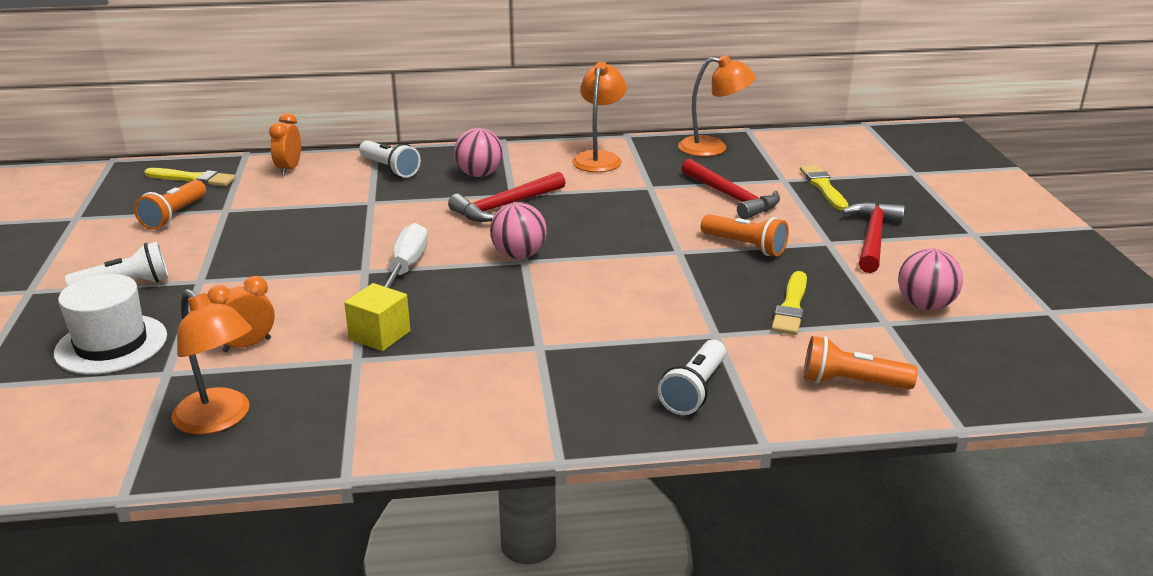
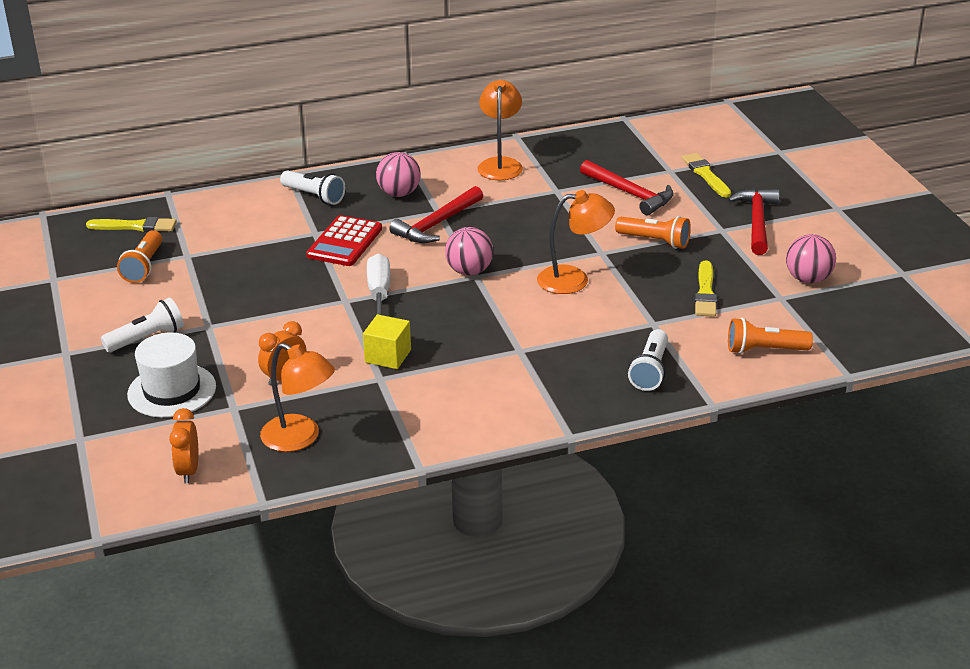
camera: 10 degrees left, 5 degrees up
orange clock [269,113,301,176] -> orange clock moved to [169,408,198,483]
orange lamp [678,55,756,156] -> orange lamp moved to [537,190,615,294]
none -> red calculator [306,215,382,266]

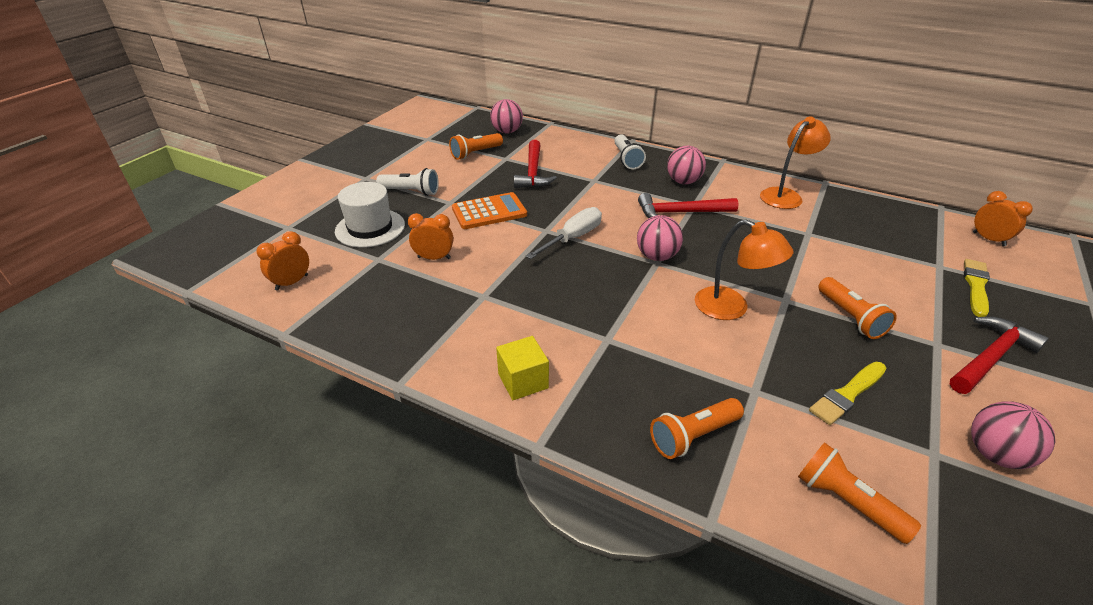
camera: 45 degrees right, 5 degrees up
yellow brush [86,217,177,232] -> pink ball [490,99,523,134]
orange lamp [260,343,335,452] -> none
red calculator [306,215,382,266] -> none
yellow cube [363,314,411,369] -> yellow cube moved to [496,336,549,400]
red hammer [580,160,674,215] -> red hammer moved to [514,140,557,188]
white flashlight [628,329,668,391] -> orange flashlight [650,398,744,459]
none -> orange calculator [452,192,527,229]
none -> orange clock [973,191,1033,247]

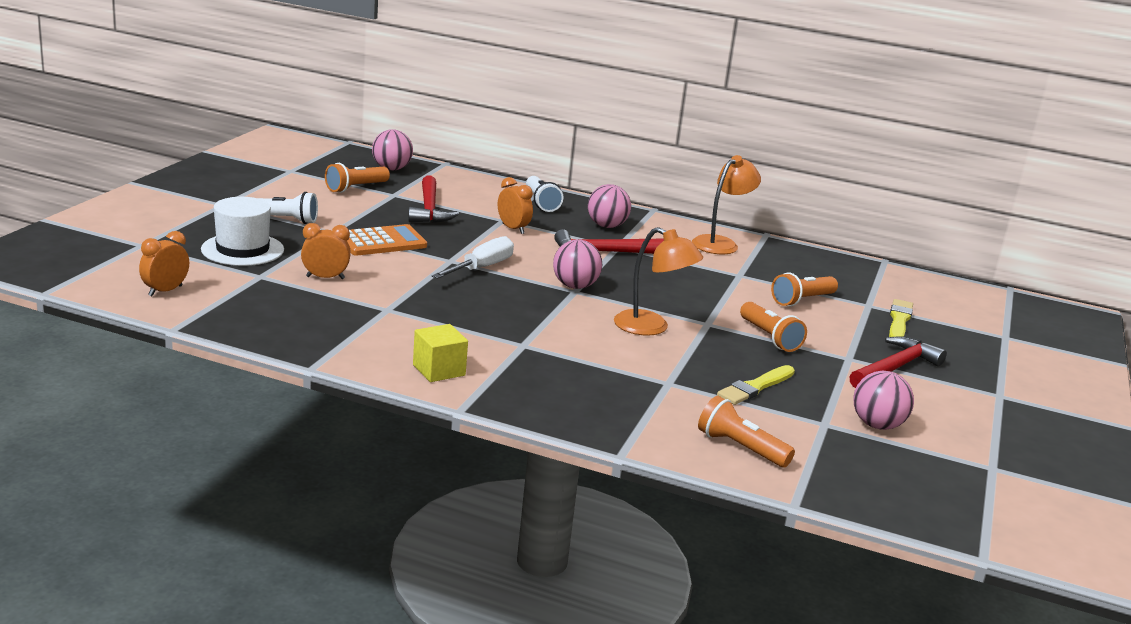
camera: 10 degrees left, 15 degrees down
orange flashlight [650,398,744,459] -> orange flashlight moved to [771,272,838,307]
orange clock [973,191,1033,247] -> orange clock moved to [498,177,533,234]

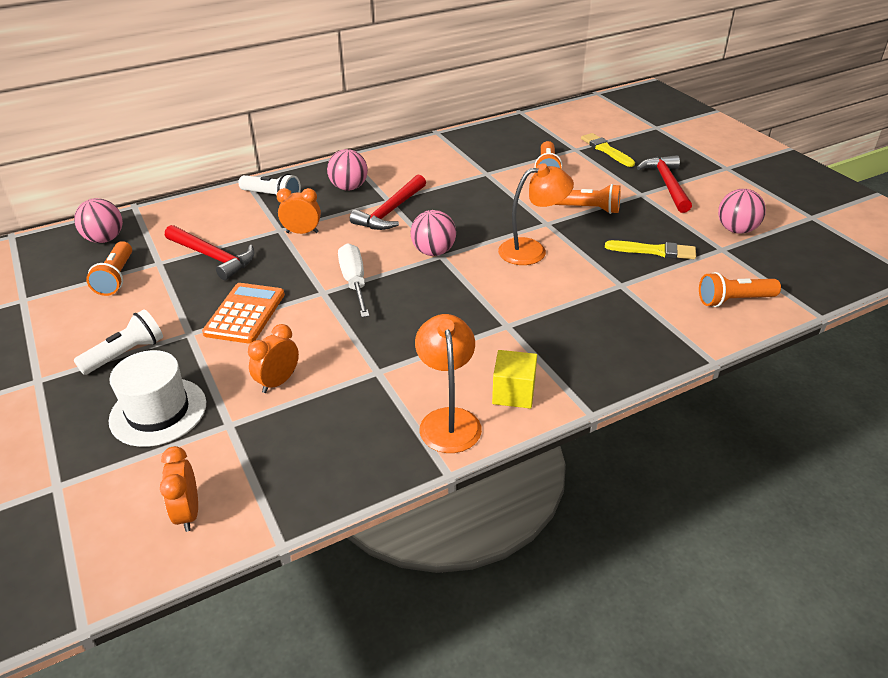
camera: 45 degrees left, 15 degrees up
orange lamp [692,155,761,254] -> orange lamp moved to [415,314,482,453]
yellow brush [717,365,795,405] -> yellow brush turned 75 degrees counterclockwise [605,240,696,259]

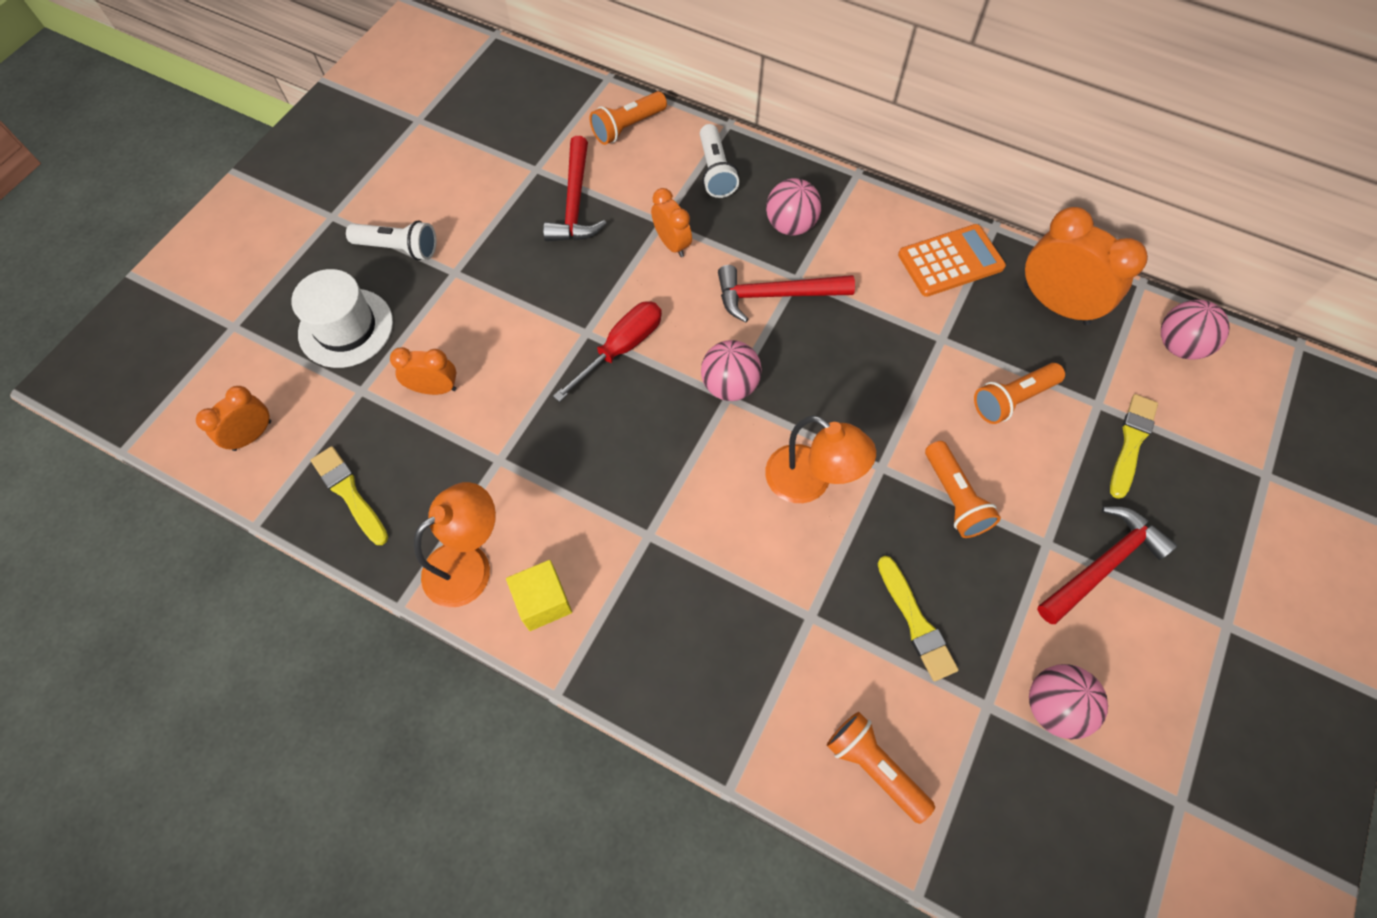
camera: 55 degrees right, 25 degrees up
pink ball [74,198,123,243] -> pink ball moved to [1161,300,1230,360]
orange flashlight [86,241,132,296] -> orange flashlight moved to [589,91,667,145]
orange calculator [202,283,285,344] -> orange calculator moved to [898,224,1006,297]
white screwdriver [338,243,369,318] -> red screwdriver [553,301,662,402]
none -> yellow brush [311,446,388,545]
none -> orange clock [1024,207,1148,325]

